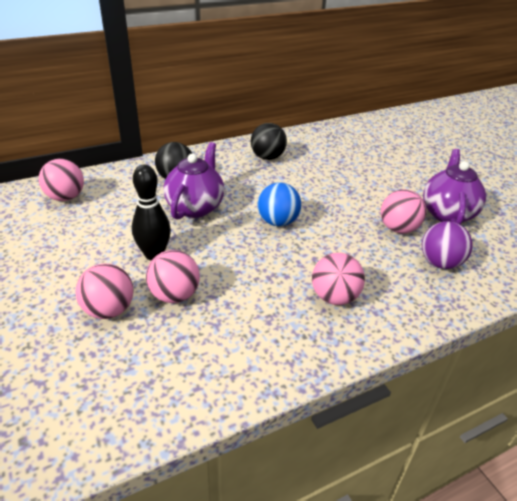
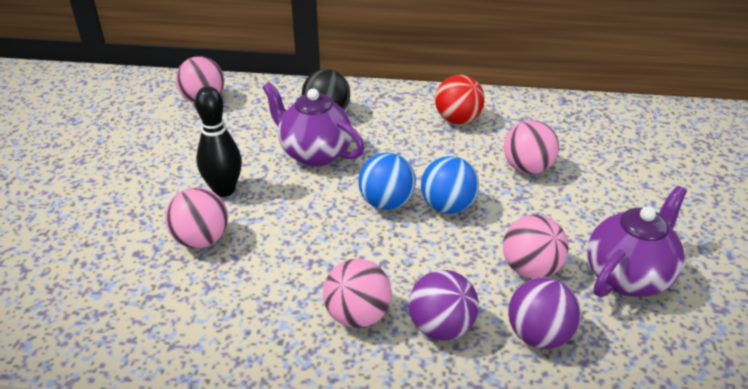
camera: 35 degrees right, 0 degrees up
pink ball [76,263,134,319] -> pink ball moved to [504,120,559,174]
purple teapot [163,142,224,220] -> purple teapot turned 105 degrees counterclockwise [262,82,364,167]
black ball [251,123,287,160] -> red ball [435,75,485,124]
none -> purple ball [409,270,479,341]
none -> blue ball [421,156,479,214]

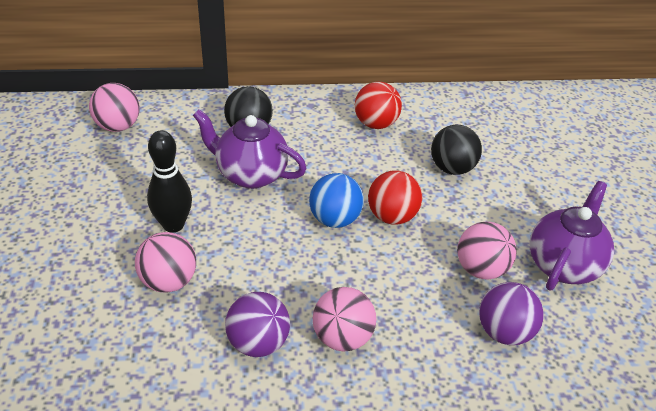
camera: 15 degrees left, 5 degrees up
purple ball [409,270,479,341] -> purple ball moved to [225,292,290,357]
blue ball [421,156,479,214] -> red ball [368,170,422,225]
pink ball [504,120,559,174] -> black ball [431,125,482,175]

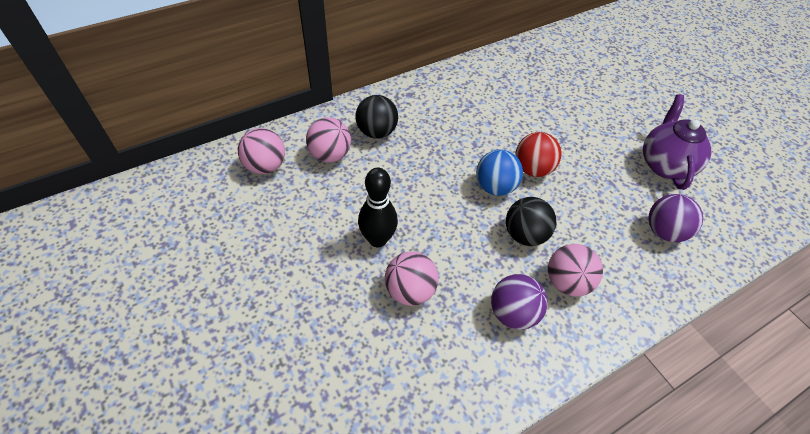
camera: 25 degrees left, 10 degrees up
purple teapot [193,109,307,189] -> none
red ball [355,82,402,129] -> none
black ball [431,125,482,175] -> black ball moved to [506,197,556,246]
pink ball [457,222,516,280] -> pink ball moved to [306,117,351,163]

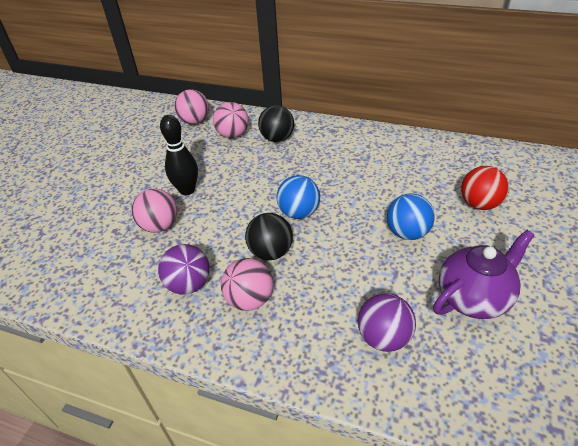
camera: 55 degrees right, 10 degrees down
red ball [515,132,561,177] -> red ball moved to [461,166,509,210]
none -> blue ball [387,193,435,240]

